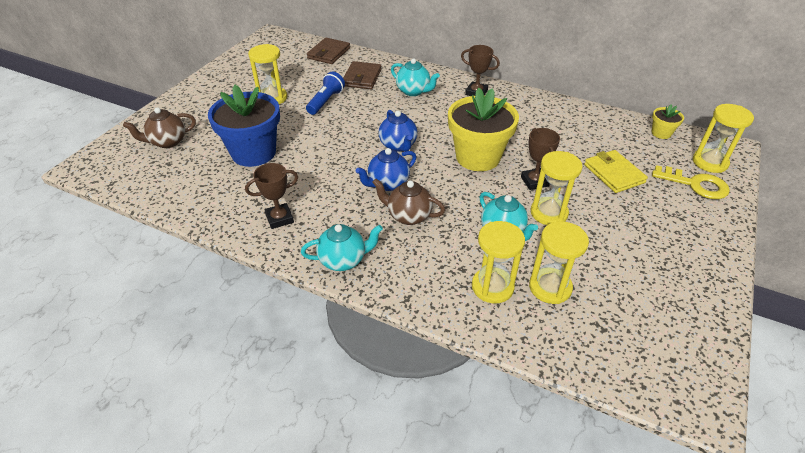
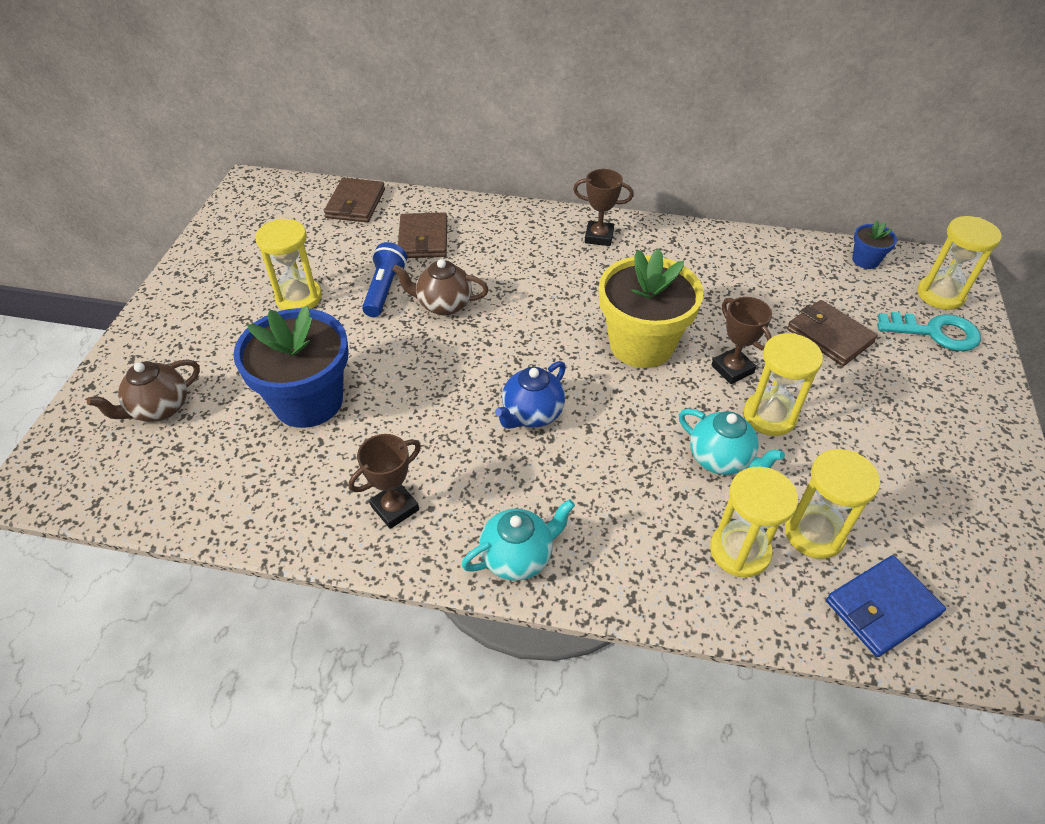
camera: 15 degrees left, 5 degrees up
brown teapot [372,179,445,225] -> brown teapot moved to [393,259,488,316]
blue teapot [379,110,418,152] -> none
turquoise teapot [391,58,440,96] -> none
yellow wallet [584,150,648,193] -> brown wallet [787,300,878,366]
yellow flower pot [652,104,684,139] -> blue flower pot [852,221,897,269]
yellow key [652,165,730,199] -> turquoise key [877,312,981,351]
none -> blue wallet [826,555,946,657]

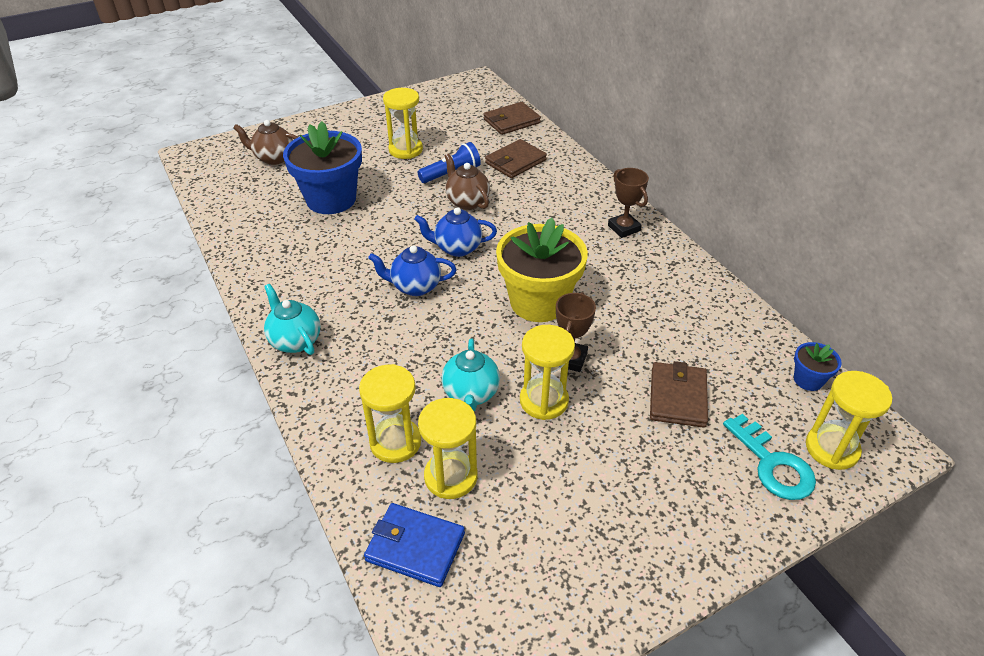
camera: 50 degrees right, 5 degrees down
brown trophy [349,434,421,529] -> none
turquoise teapot [461,499,575,581] -> turquoise teapot turned 150 degrees counterclockwise [264,284,320,355]
none -> blue teapot [414,207,497,257]

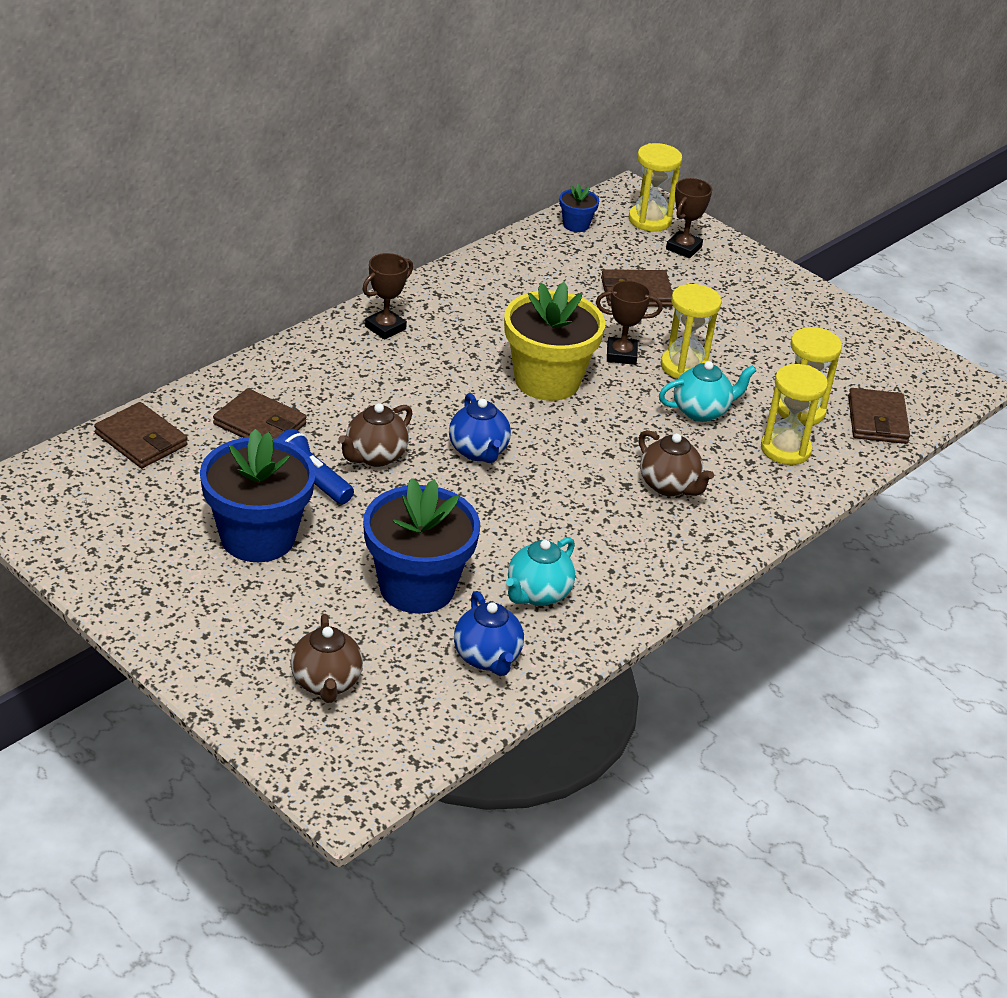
camera: 110 degrees left, 5 degrees down
turquoise teapot [264,284,320,355] -> turquoise teapot moved to [506,537,575,606]
blue wallet [364,503,465,587] -> brown wallet [848,388,910,444]
blue teapot [368,245,456,296] -> blue teapot moved to [454,591,524,676]
yellow hourglass [383,88,423,159] -> blue flower pot [200,429,316,562]
turquoise key [723,414,816,500] -> brown trophy [666,178,712,258]
none -> brown teapot [639,430,714,496]

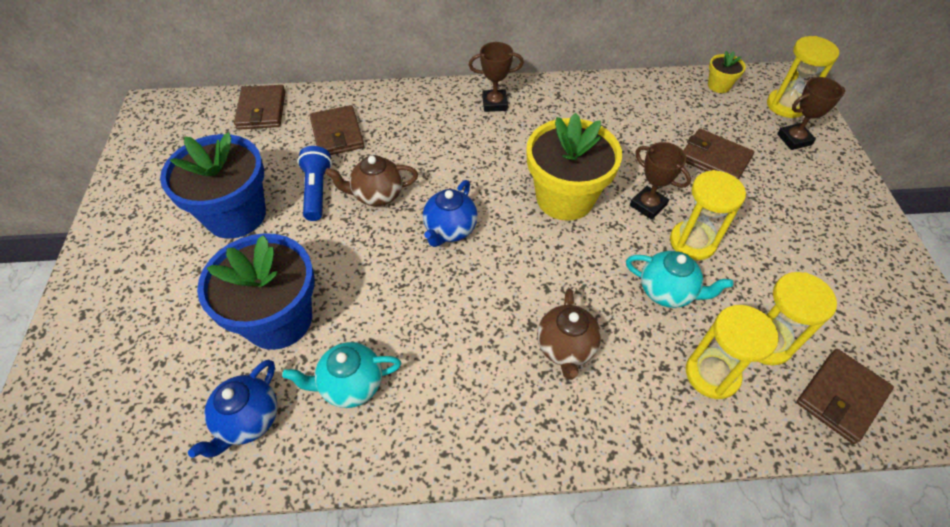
camera: 45 degrees right, 15 degrees up
brown teapot [290,614,363,703] -> none
blue flower pot [559,184,599,232] -> yellow flower pot [708,51,746,93]

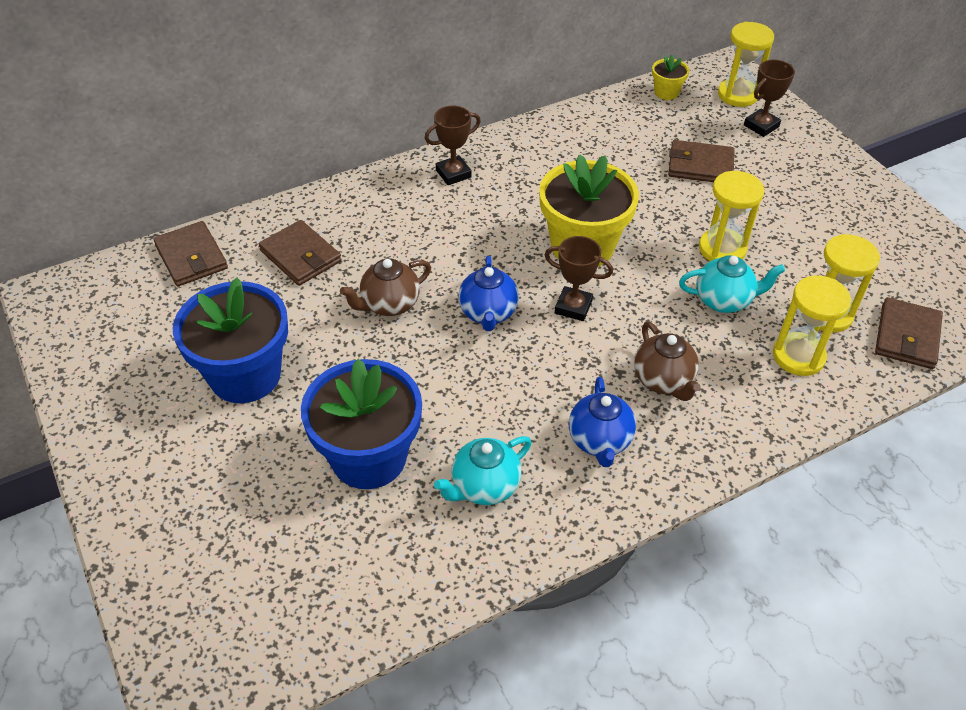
camera: 25 degrees left, 5 degrees down
blue teapot [188,359,277,458] -> blue teapot moved to [569,377,636,467]
blue flashlight [297,146,332,221] -> none
brown trophy [630,142,691,220] -> brown trophy moved to [545,236,613,321]

